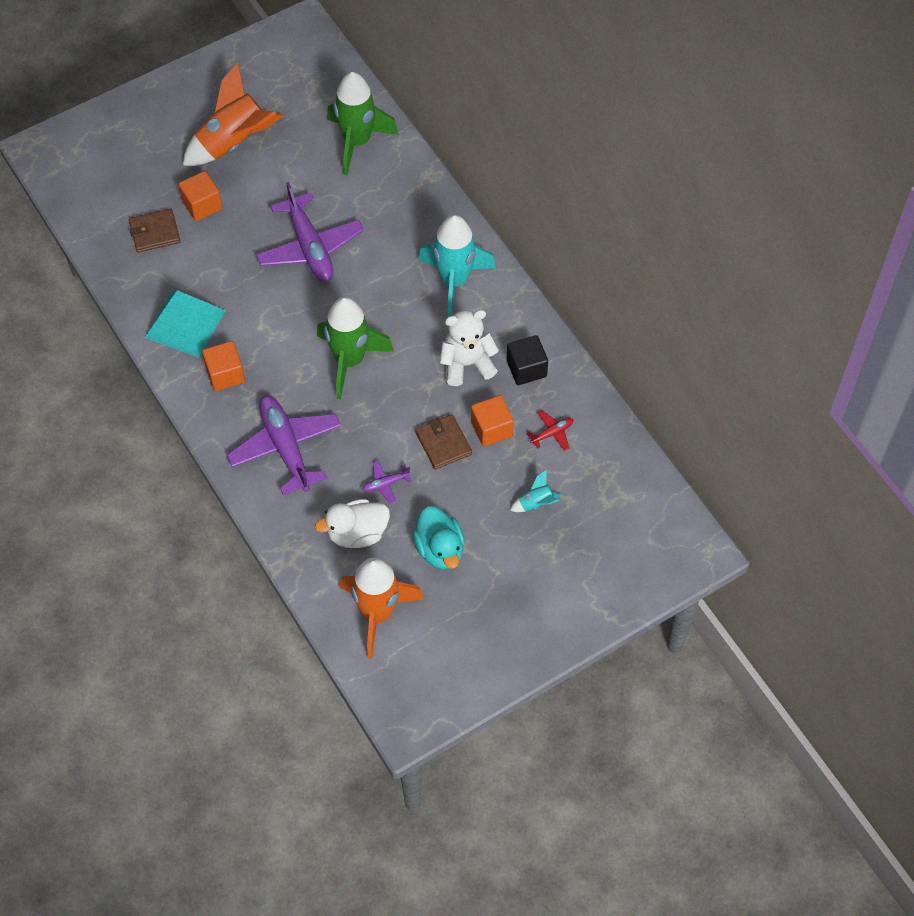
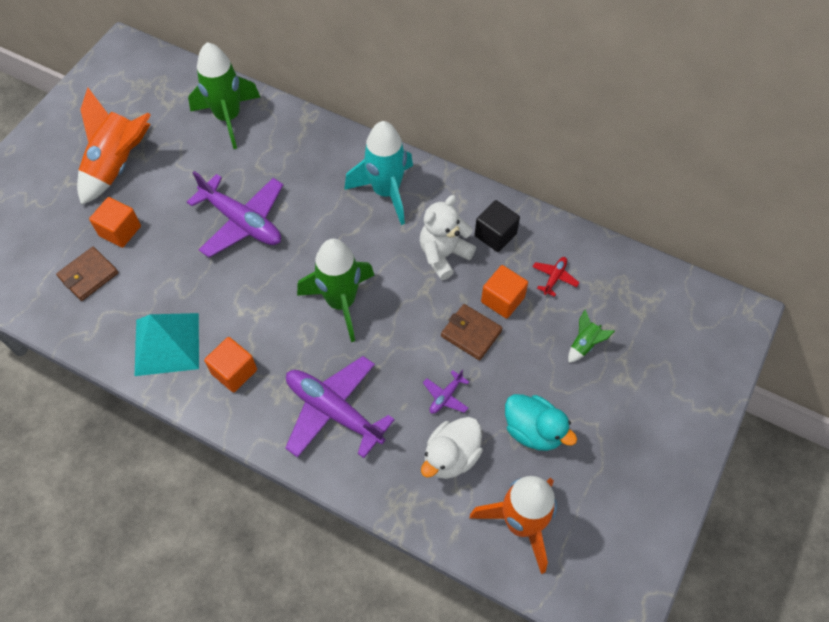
camera: 30 degrees left, 0 degrees up
turquoise rocket [510,470,563,512] -> green rocket [568,310,615,363]

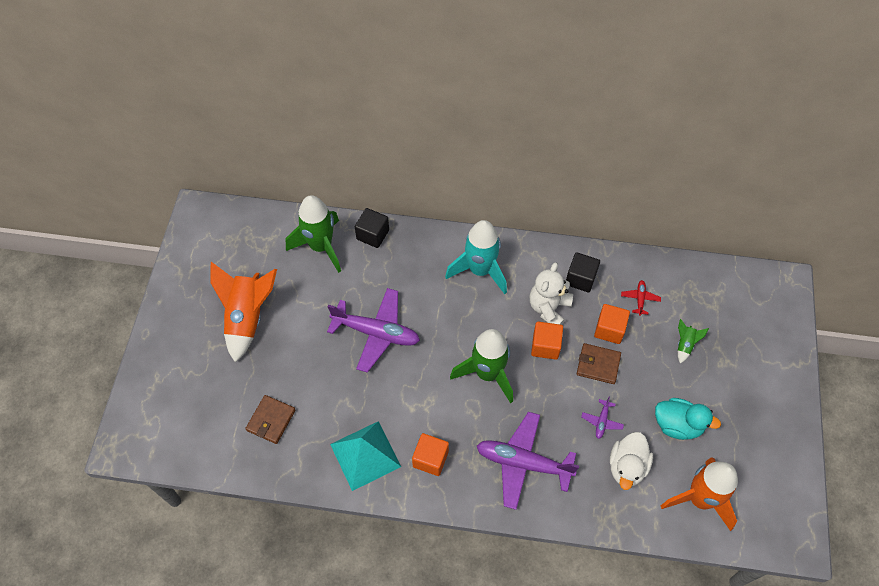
camera: 20 degrees left, 0 degrees up
orange cube [89,197,141,248] -> orange cube moved to [531,322,563,360]
none -> black cube [355,208,389,248]

